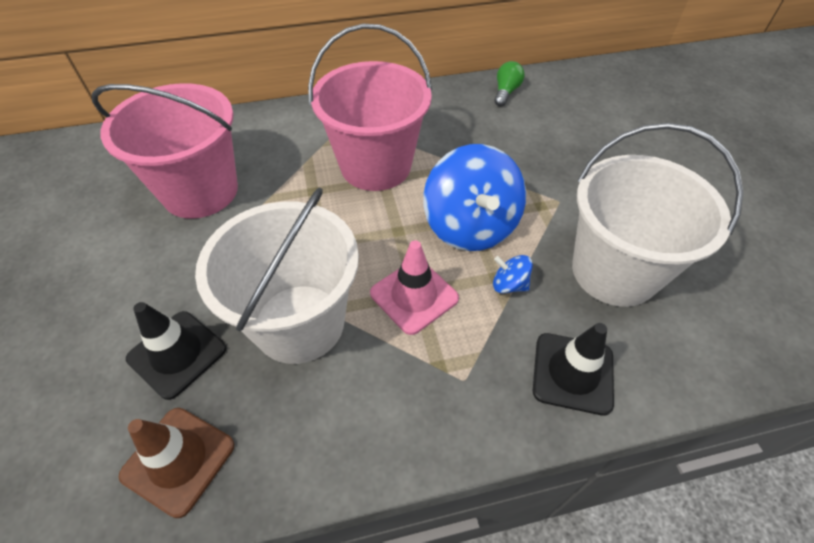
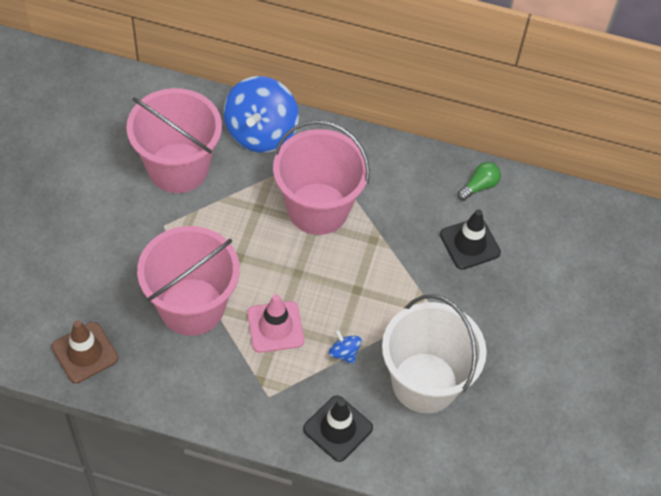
camera: 25 degrees right, 5 degrees up
black traffic cone [126,302,226,400] -> black traffic cone moved to [440,209,501,270]
white bucket [195,187,359,364] -> pink bucket [137,226,240,336]
blue spinning top [423,144,526,251] -> blue spinning top moved to [224,76,299,153]

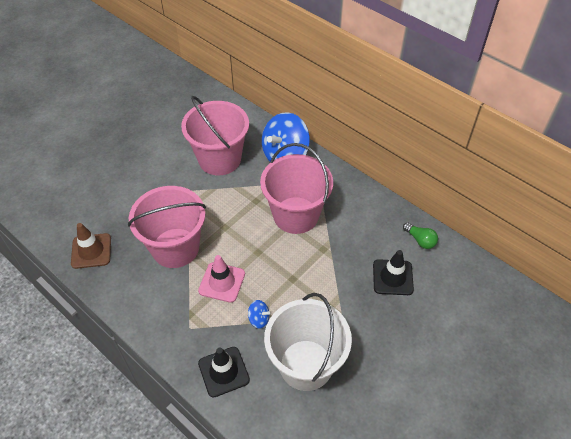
camera: 30 degrees right, 5 degrees down
blue spinning top [329,329,362,364] -> blue spinning top turned 120 degrees clockwise [248,300,270,328]
green light bulb [457,162,501,201] -> green light bulb turned 60 degrees clockwise [403,222,438,249]

